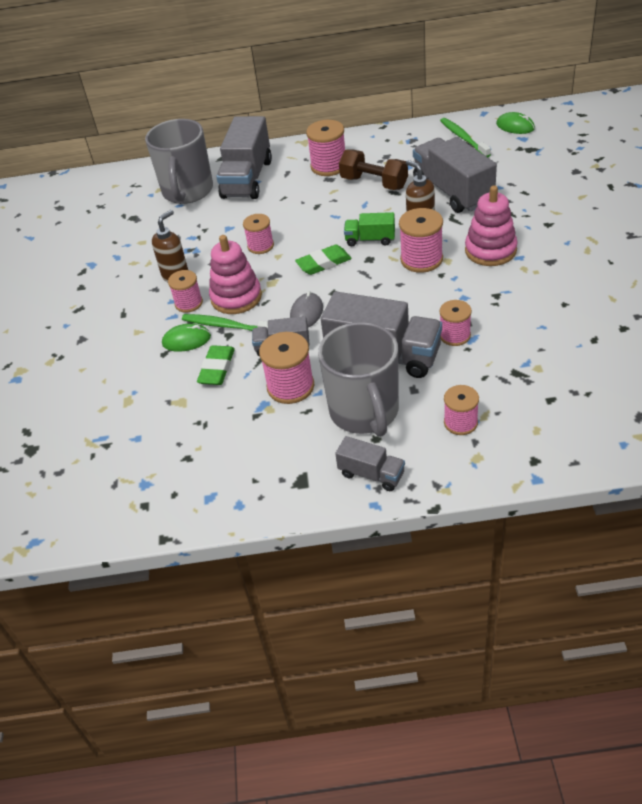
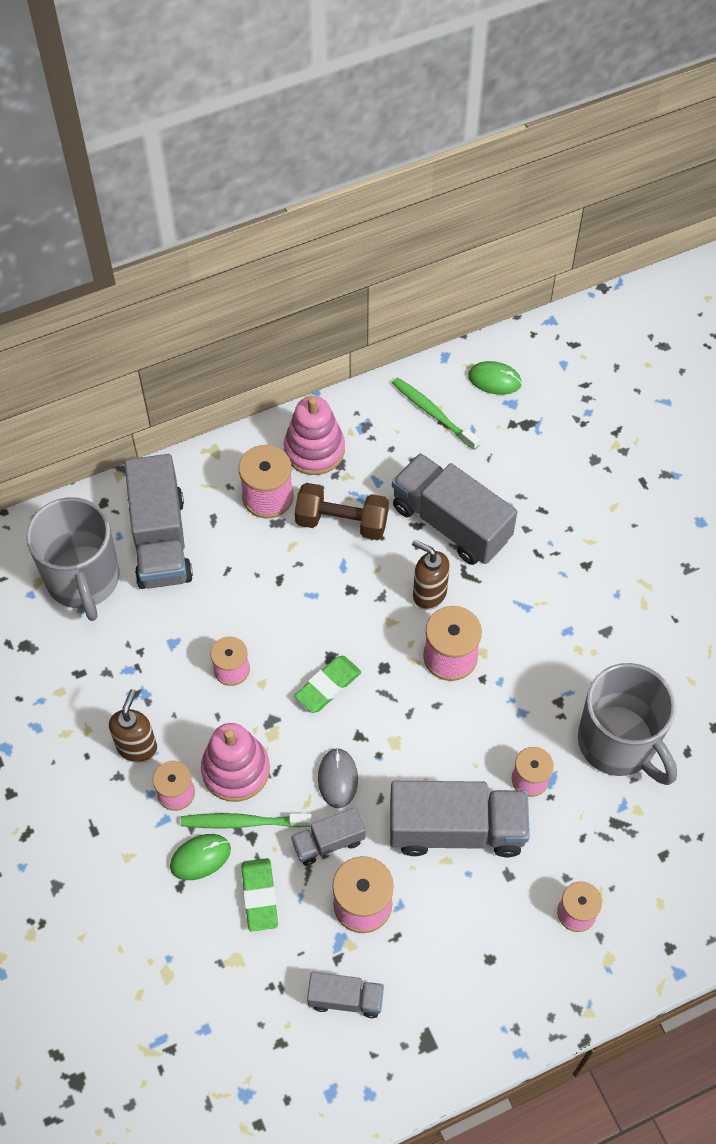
camera: 25 degrees left, 15 degrees up
grey mug [318,322,399,437] -> grey mug moved to [578,663,677,785]
grey truck [335,436,405,491] -> grey truck moved to [307,972,384,1018]
green truck [344,212,395,246] -> none
pink stacking toy [465,186,518,266] -> pink stacking toy moved to [284,396,345,475]

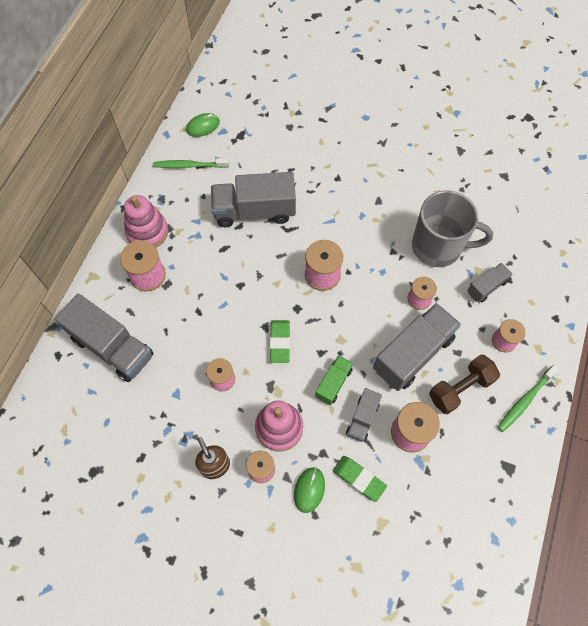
camera: 45 degrees left, 5 degrees up
grey mug [26,497,120,621] -> none
green toothbrush [181,813,312,829] -> green toothbrush moved to [498,365,559,432]
brown dumbbell [295,483,389,540] -> brown dumbbell moved to [429,354,500,414]
grey truck [307,972,384,1018] -> grey truck moved to [467,263,512,303]
grey mouse [318,748,358,808] -> green truck [315,355,353,405]
brown soap dispenser [412,540,450,610] -> none

